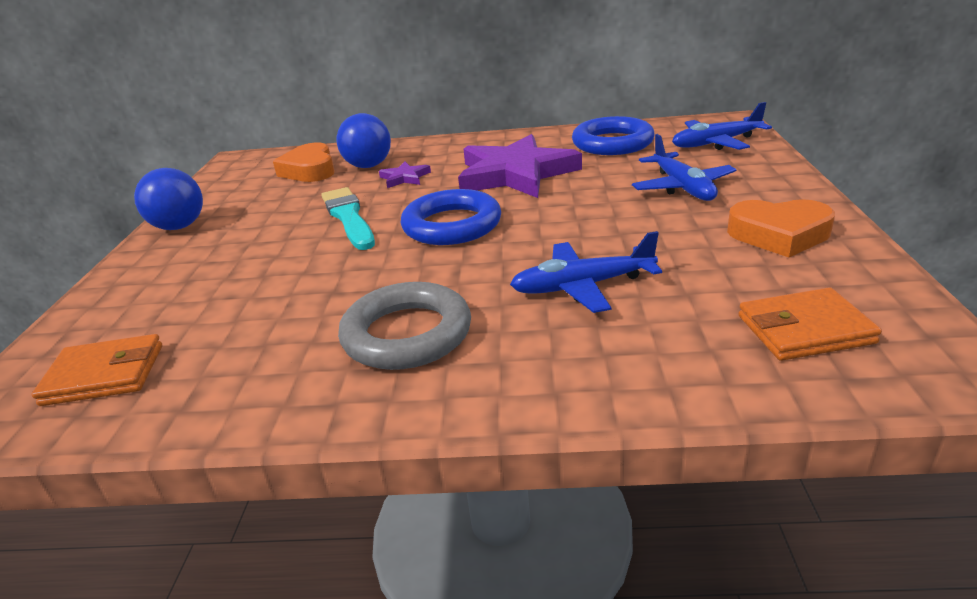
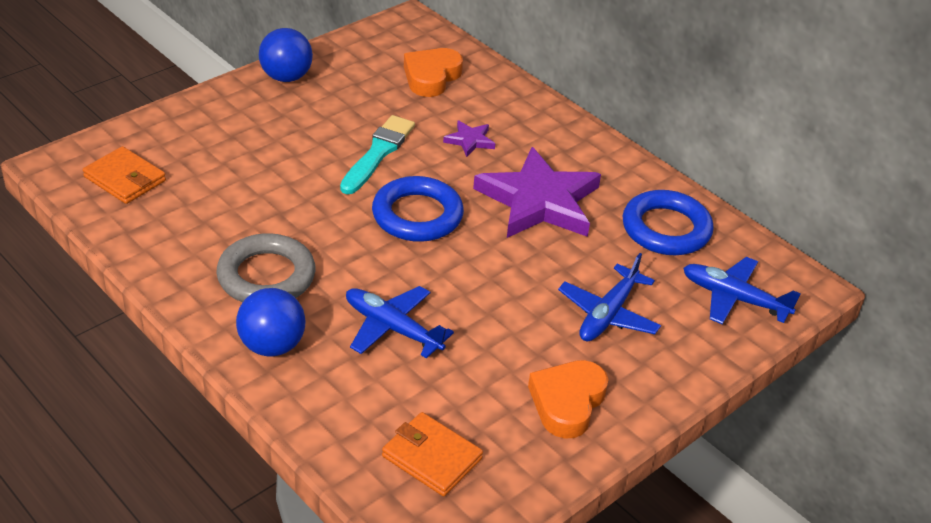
camera: 40 degrees right, 10 degrees up
blue ball [337,113,391,168] -> blue ball moved to [236,288,306,357]
orange heart [727,199,835,257] -> orange heart turned 60 degrees clockwise [528,360,609,438]

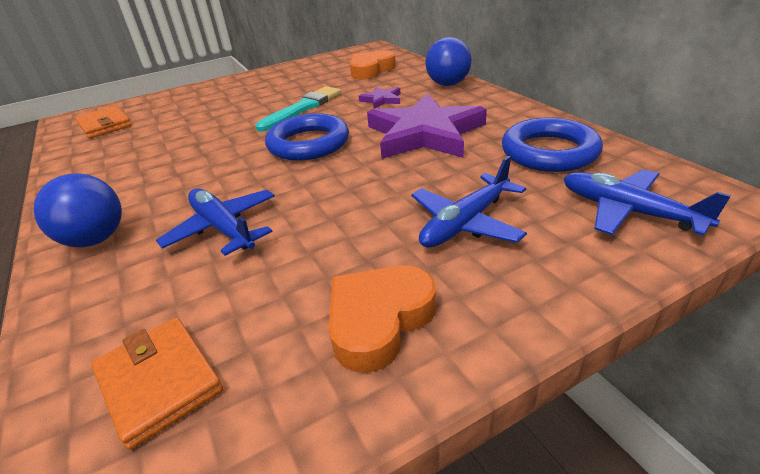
camera: 20 degrees right, 5 degrees down
grey ring [216,233,315,302] -> none
blue ball [259,28,313,82] -> blue ball moved to [425,37,472,86]

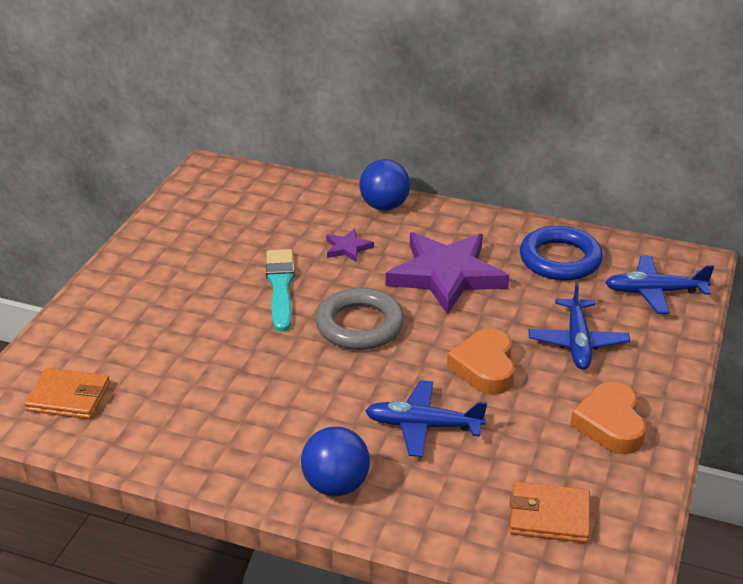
camera: 45 degrees left, 0 degrees up
blue ring [265,113,349,161] -> grey ring [315,288,404,350]
orange heart [350,50,396,80] -> orange heart moved to [447,328,515,395]

